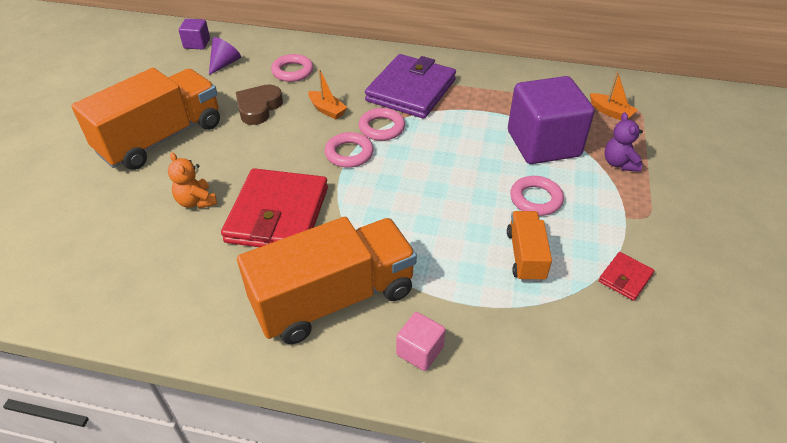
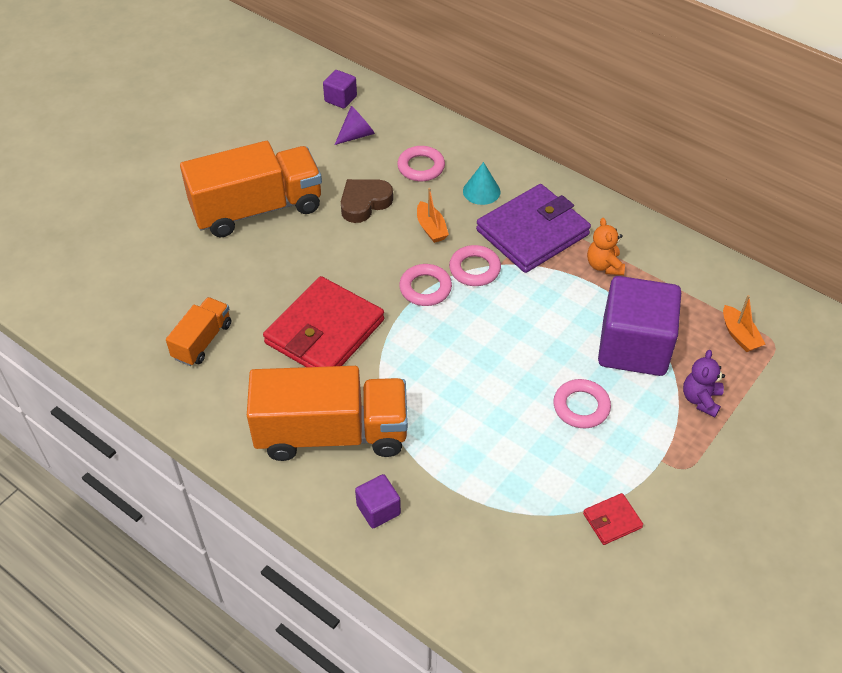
camera: 25 degrees right, 5 degrees up
orange teddy bear [168,152,217,209] -> orange teddy bear moved to [587,218,625,275]
pink cube [396,312,446,371] -> purple cube [355,474,401,528]
orange truck [507,211,552,282] -> orange truck moved to [166,297,231,366]
none -> turquoise cone [463,162,501,205]

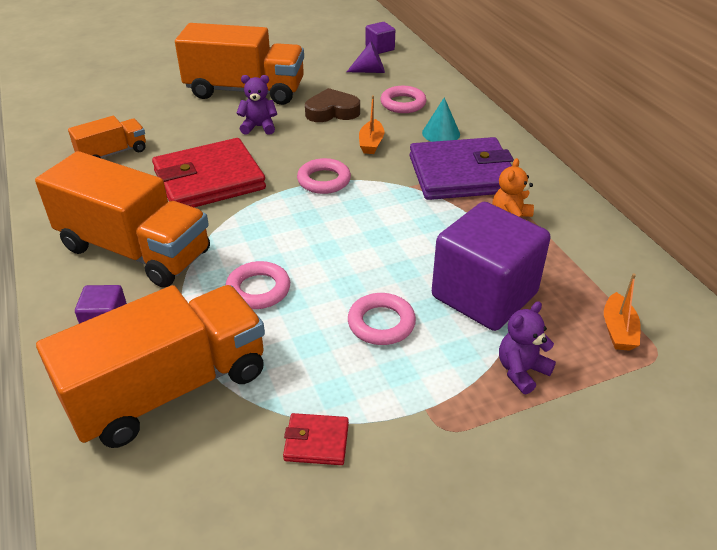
camera: 30 degrees right, 10 degrees down
pink ring [449,245,501,286] -> pink ring moved to [226,261,290,309]
none -> orange truck [36,285,265,448]
none -> purple teddy bear [237,75,277,135]

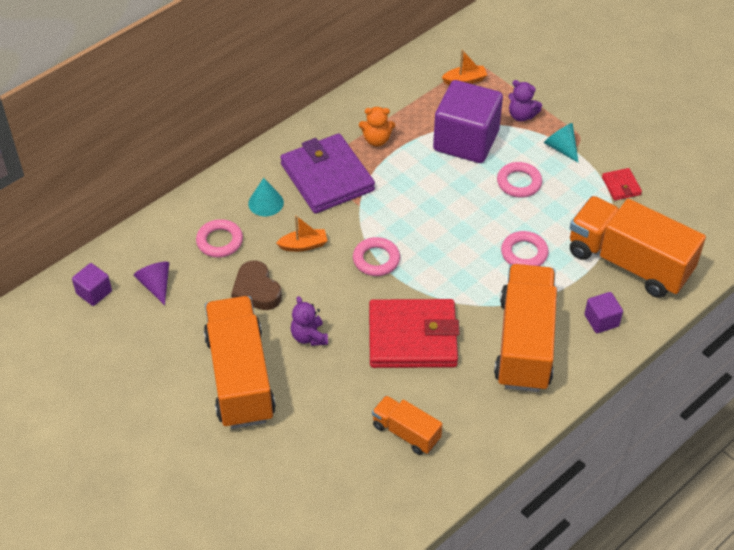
camera: 110 degrees left, 10 degrees up
red wallet [152,138,266,207] -> red wallet turned 45 degrees counterclockwise [369,299,460,368]
none -> turquoise cone [544,123,579,163]

